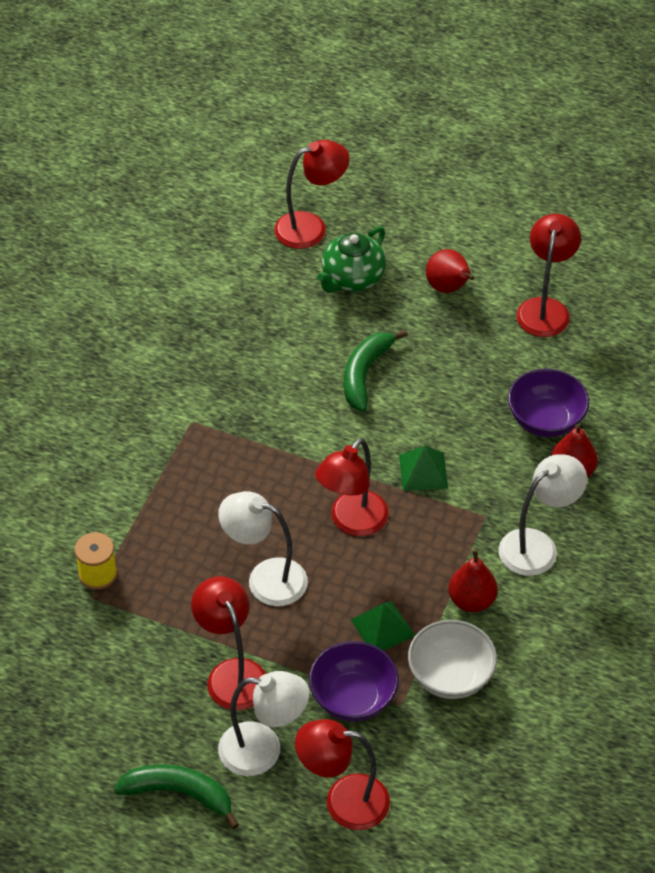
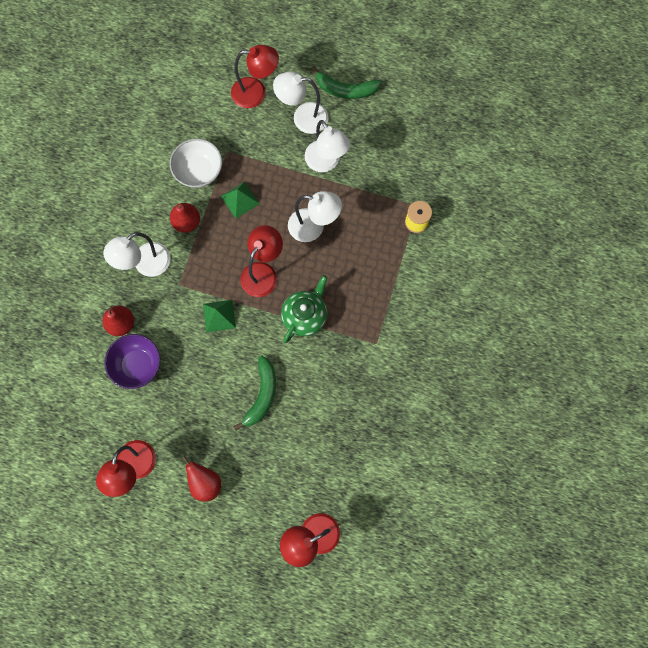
camera: 175 degrees right, 25 degrees up
red lamp [191,576,266,710] -> white lamp [305,120,350,172]
purple bowl [309,641,399,721] -> none
green teapot [317,226,386,293] -> green teapot moved to [281,275,328,343]

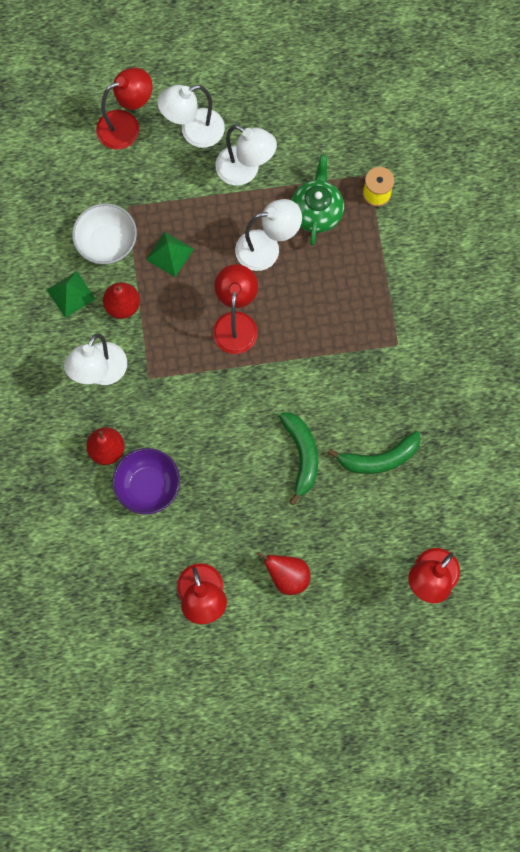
camera: 25 degrees left, 0 degrees up
green pyramid [203,300,236,332] -> green pyramid moved to [47,271,95,318]
green teapot [281,275,328,343] -> green teapot moved to [291,155,344,246]
green banana [311,66,382,99] -> green banana moved to [327,431,420,474]

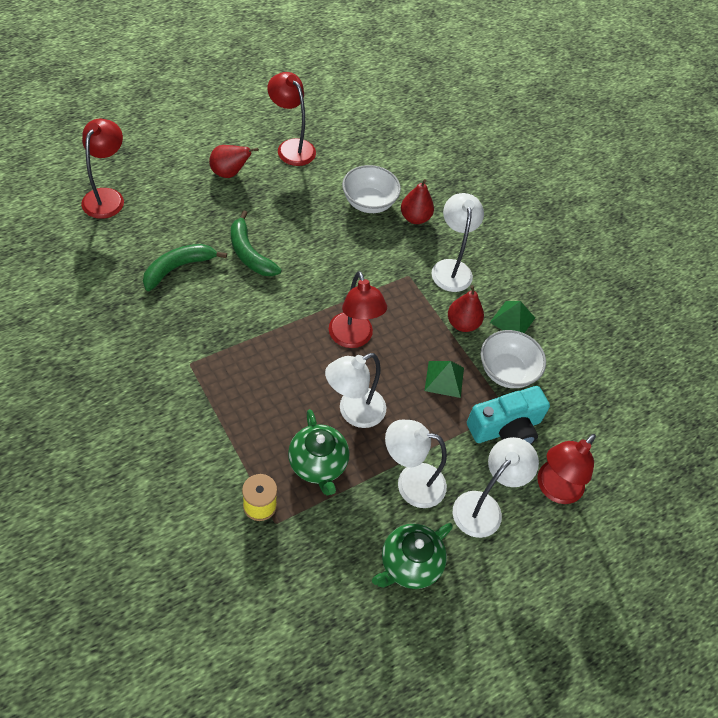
camera: 150 degrees right, 20 degrees down
purple bowl [113,448,180,514] -> white bowl [342,165,401,213]
none -> green teapot [372,523,453,589]
none -> turquoise camera [467,386,550,444]

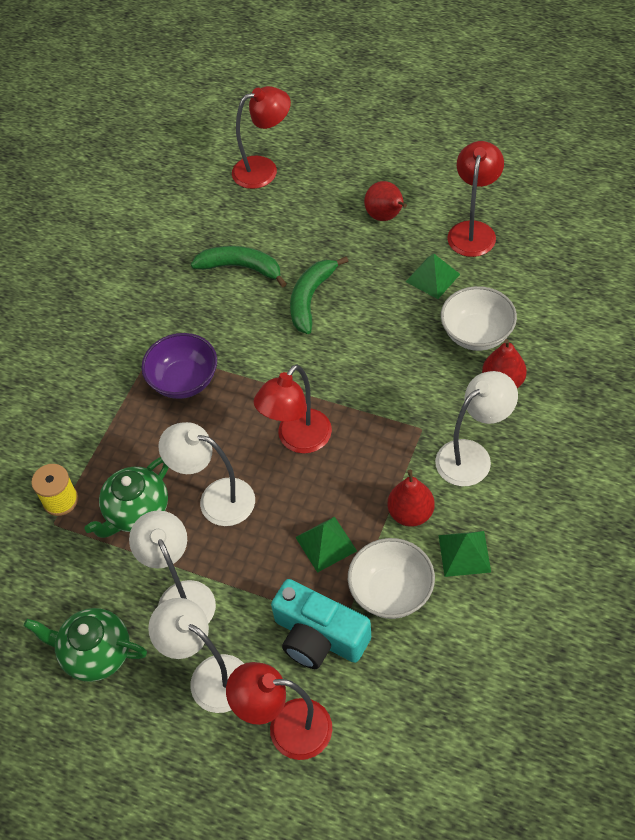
camera: 65 degrees right, 0 degrees up
white lamp [453,437,539,538] -> white lamp turned 150 degrees counterclockwise [148,598,244,713]
none -> purple bowl [141,333,217,399]
none -> green pyramid [406,254,460,299]

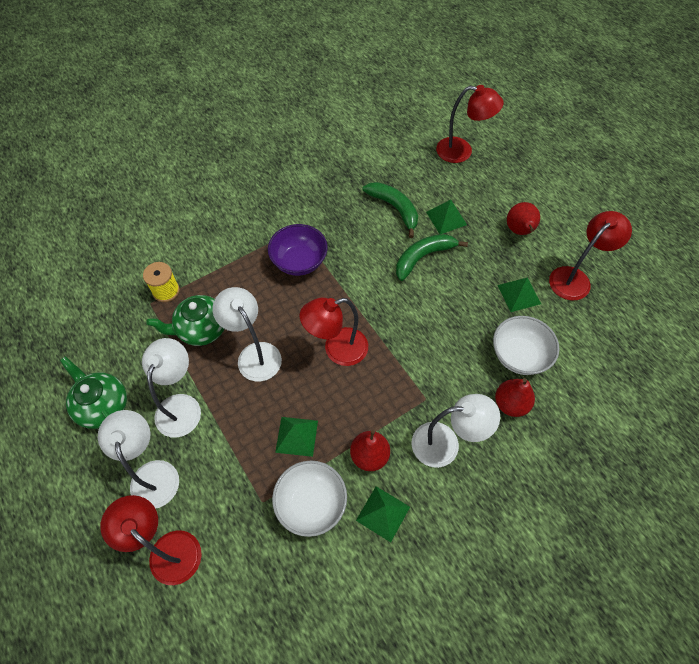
camera: 30 degrees right, 5 degrees up
turquoise camera [271,579,371,669] -> none
none -> green pyramid [426,200,467,234]

